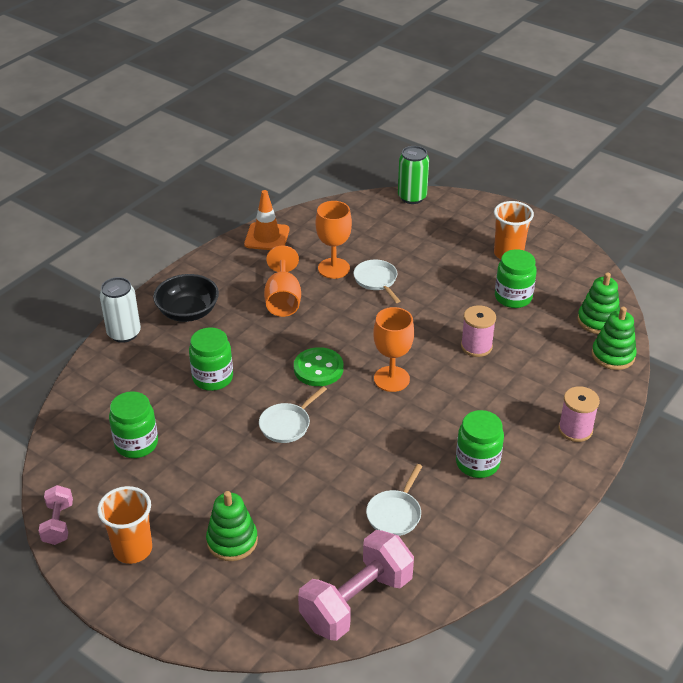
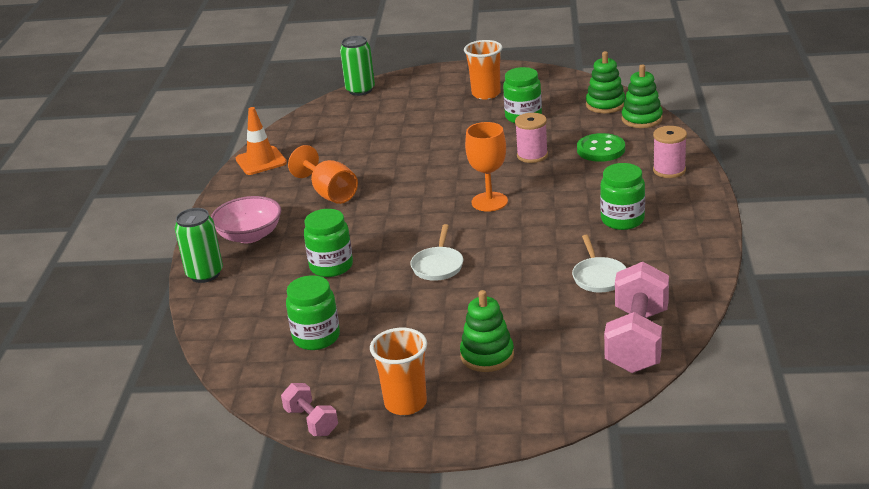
camera: 30 degrees left, 10 degrees down
white can [100,277,141,343] -> green can [175,208,223,283]
black bowl [153,274,219,322] -> pink bowl [211,196,281,243]
green button [294,347,343,386] -> green button moved to [577,133,625,162]
orange goblet [315,201,352,279] -> none
white pan [354,260,400,303] -> none

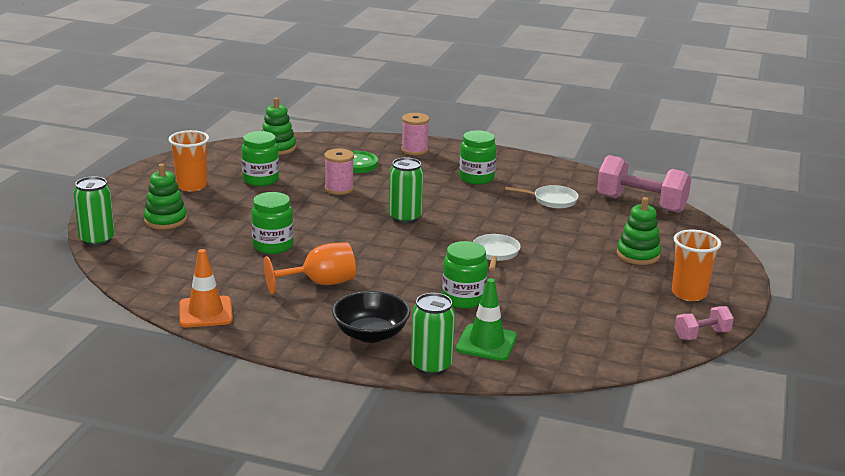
camera: 80 degrees left, 5 degrees down
pink bowl [211,196,281,243] -> black bowl [332,291,410,343]
green jar [286,275,340,350] -> green jar moved to [251,192,294,254]
white pan [410,224,463,281] -> white pan turned 105 degrees counterclockwise [473,234,521,271]
orange goblet [465,122,508,212] -> green can [389,157,423,224]
green stacking toy [622,64,663,128] -> green stacking toy moved to [144,164,187,229]
none -> green traffic cone [456,278,517,361]

